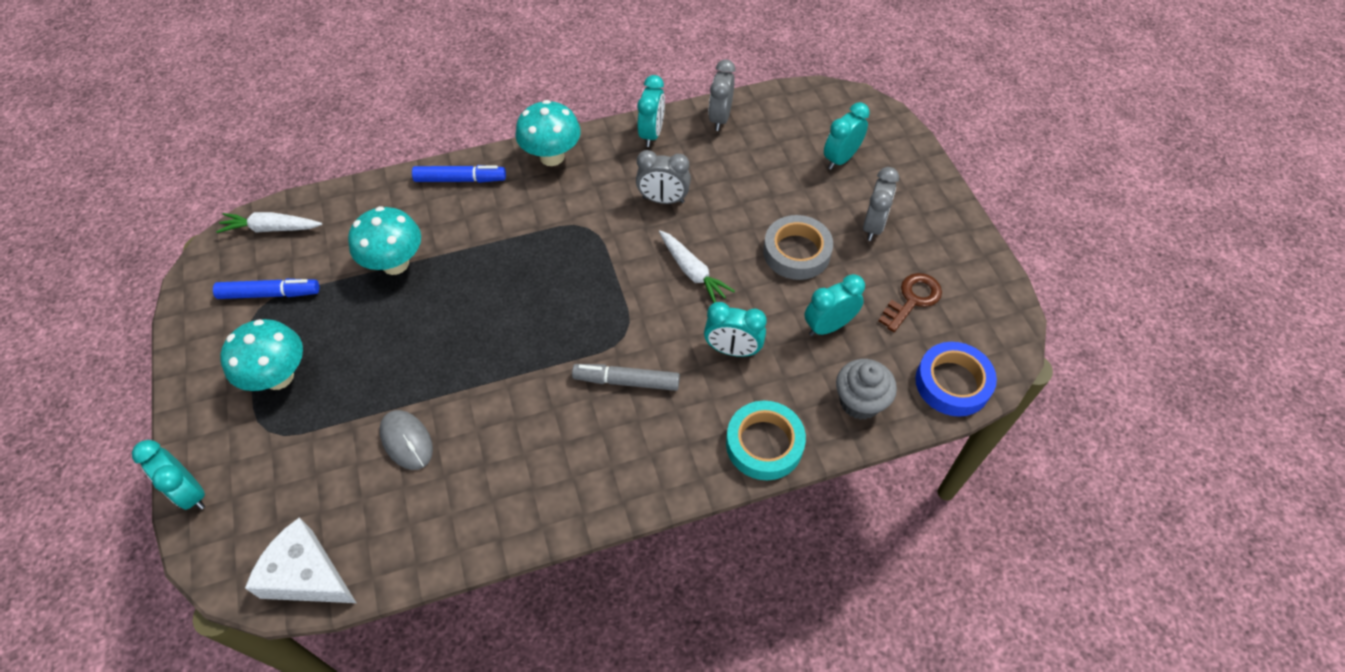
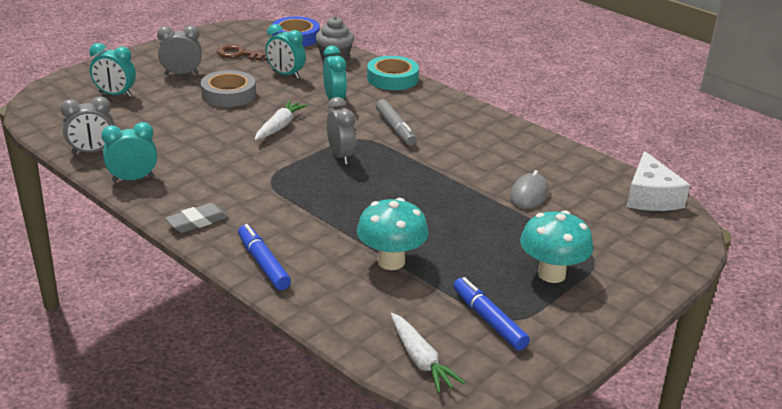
camera: 120 degrees left, 25 degrees down
turquoise clock [132,440,205,510] -> none
turquoise mushroom [515,100,581,166] -> grey eraser [165,203,228,233]
grey clock [636,150,691,204] -> grey clock moved to [327,97,356,165]

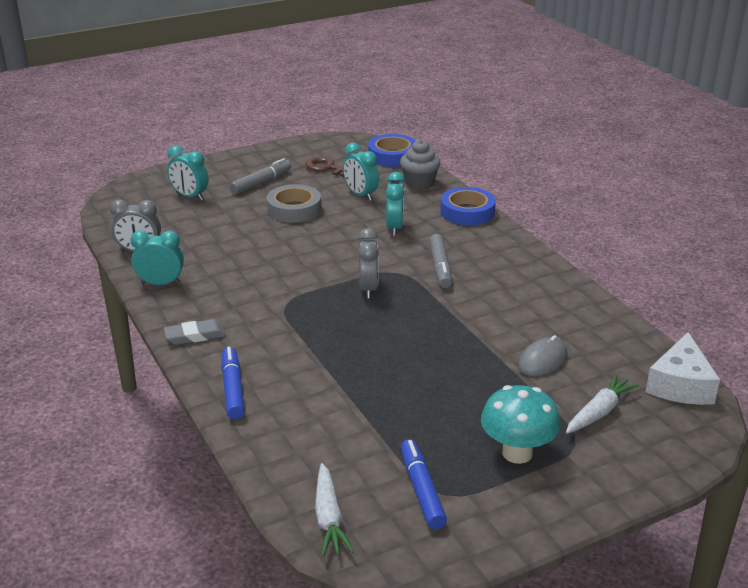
camera: 20 degrees right, 0 degrees up
grey clock [157,26,202,75] -> grey marker [230,158,291,194]
white carrot [255,100,307,141] -> white carrot moved to [566,374,639,434]
turquoise mushroom [357,198,429,270] -> none
turquoise tape [367,56,419,90] -> blue tape [440,187,496,225]

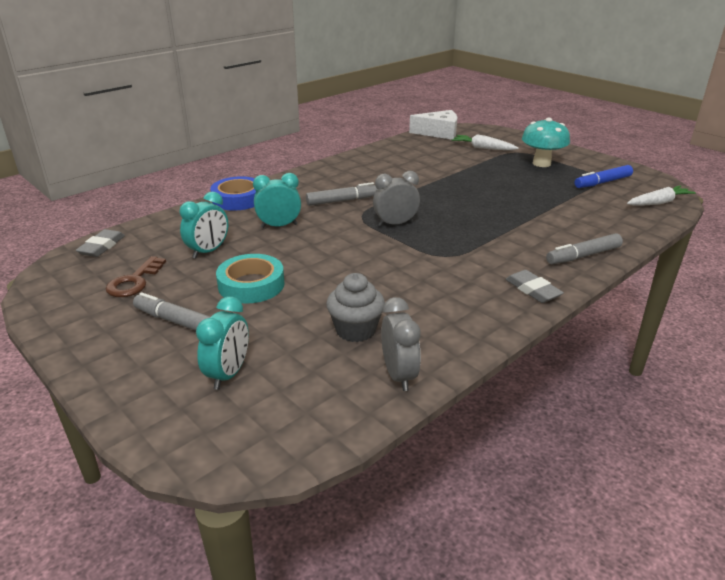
camera: 105 degrees left, 0 degrees up
turquoise clock [130,230,184,285] -> none
blue marker [222,346,245,419] -> grey marker [546,233,623,264]
grey tape [267,184,321,223] -> turquoise tape [216,254,285,304]
blue tape [368,134,416,167] -> grey eraser [76,229,125,257]
grey cupcake [400,140,441,189] -> grey cupcake moved to [326,273,385,342]
grey mouse [518,335,568,376] -> none

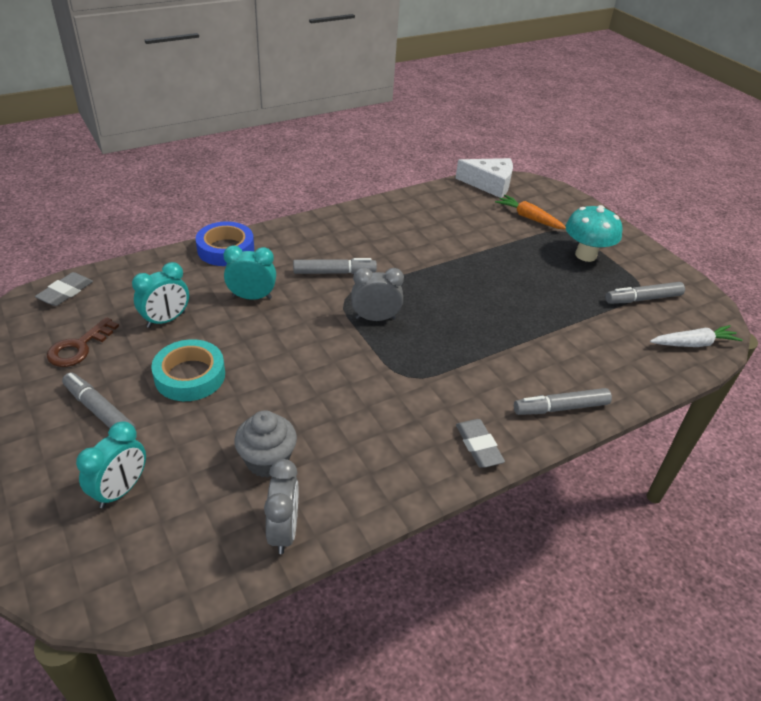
camera: 10 degrees right, 10 degrees up
white carrot [452,134,519,150] -> orange carrot [495,195,566,229]
blue marker [574,165,633,188] -> grey marker [606,282,685,304]

